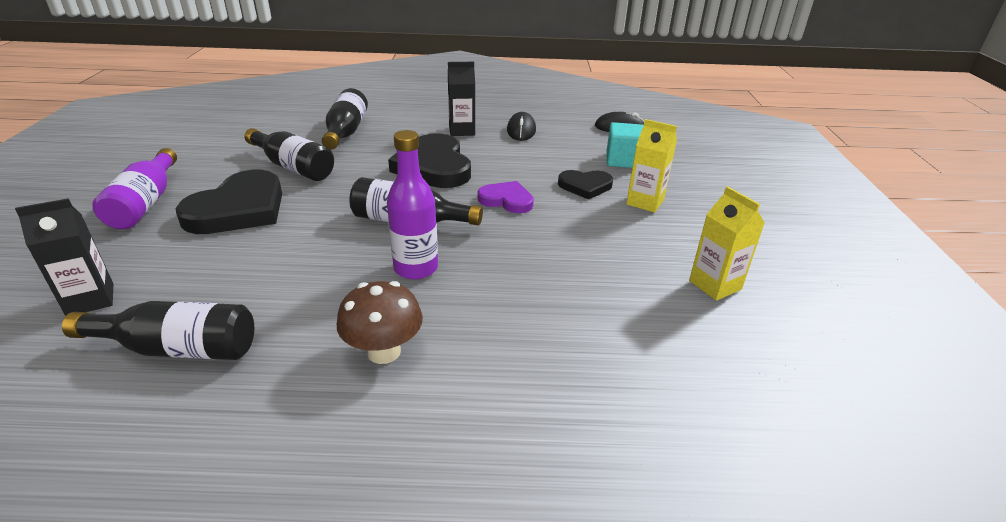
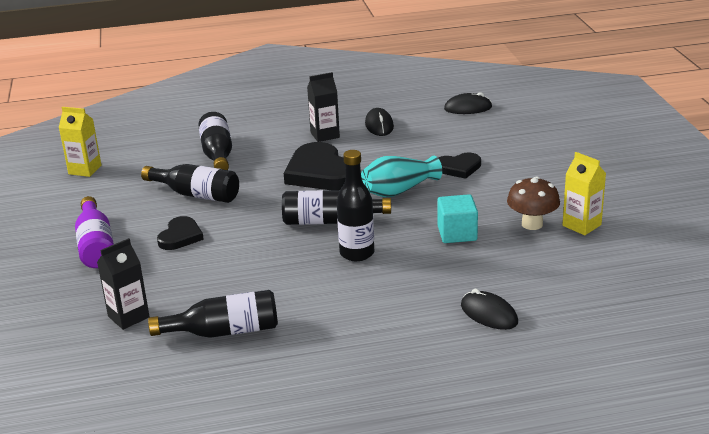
camera: 10 degrees left, 5 degrees down
black heart [176,170,282,234] -> black heart [157,216,204,250], size x0.56
brown mushroom [337,281,423,364] -> brown mushroom moved to [507,176,560,230]
purple bottle [387,130,438,280] -> black bottle [337,150,374,261]
purple heart [478,181,534,213] -> turquoise vase [361,156,442,197]
turquoise cube [606,122,644,168] -> turquoise cube moved to [437,194,478,243]
yellow carton [626,119,677,213] -> yellow carton moved to [59,107,102,177]
none -> black mouse [461,289,518,330]

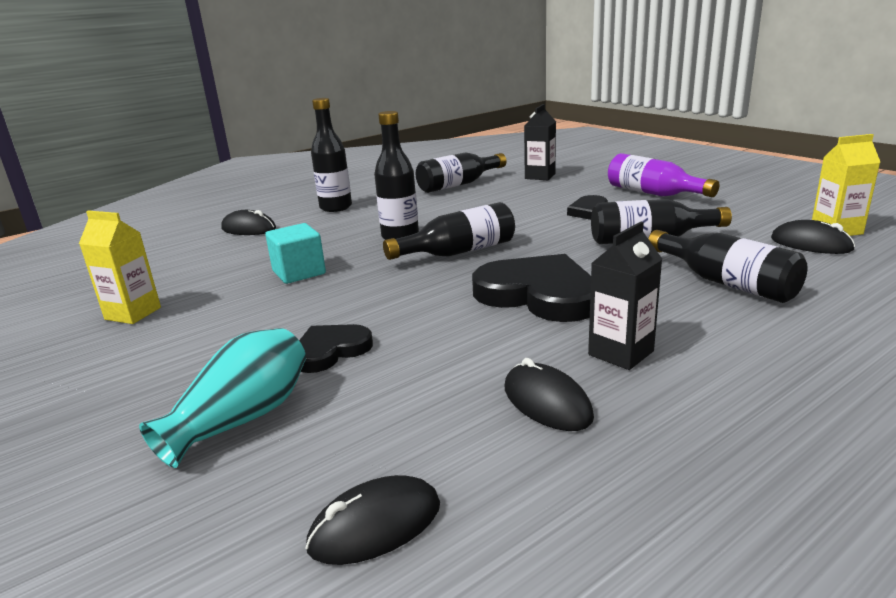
camera: 155 degrees right, 5 degrees down
turquoise vase [361,156,442,197] -> turquoise vase moved to [139,328,306,468]
brown mushroom [507,176,560,230] -> none
none -> black bottle [311,98,352,212]
none -> black mouse [771,220,855,254]

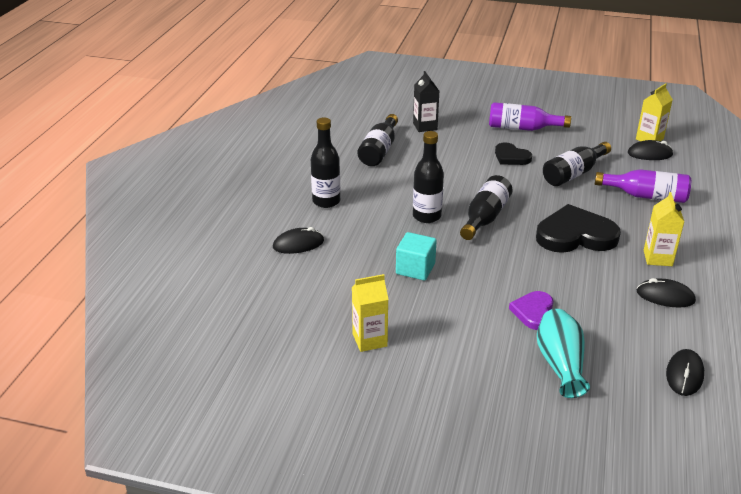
camera: 40 degrees left, 10 degrees up
black heart [299,324,373,373] -> purple heart [509,291,553,330]
black carton [588,222,662,370] -> yellow carton [644,192,684,266]
black bottle [648,230,808,303] -> purple bottle [595,169,691,203]

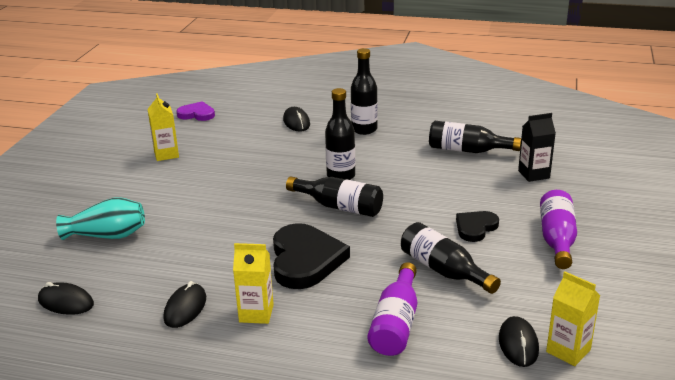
camera: 90 degrees right, 5 degrees down
turquoise cube [396,232,437,281] -> none
purple heart [509,291,553,330] -> purple heart moved to [177,101,215,121]

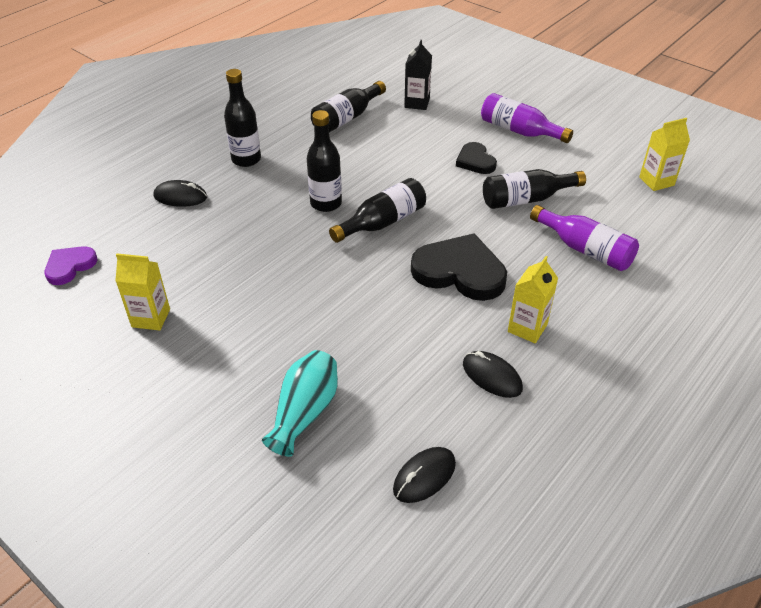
camera: 65 degrees left, 15 degrees up
black mouse [499,316,539,367] -> none

